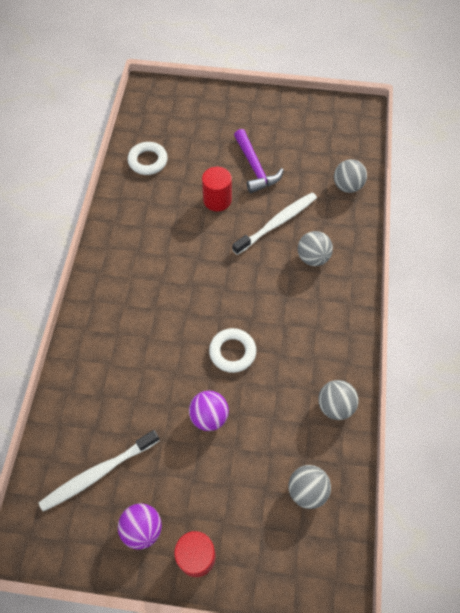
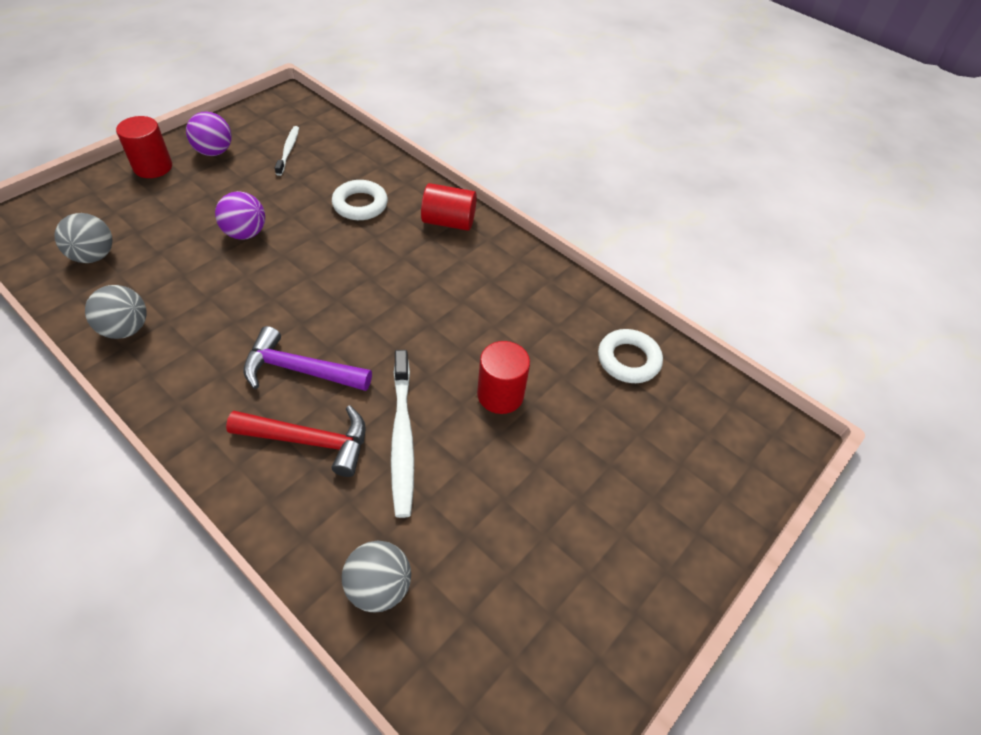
camera: 120 degrees right, 10 degrees down
white toothbrush [39,430,160,512] -> white toothbrush [275,126,299,176], size x0.60
white ring [209,328,256,373] -> white ring moved to [332,180,388,220]
purple hammer [234,129,284,193] -> purple hammer moved to [243,326,372,391]
grey ball [298,231,333,266] -> red hammer [226,405,366,477]
none -> red cylinder [421,183,477,231]

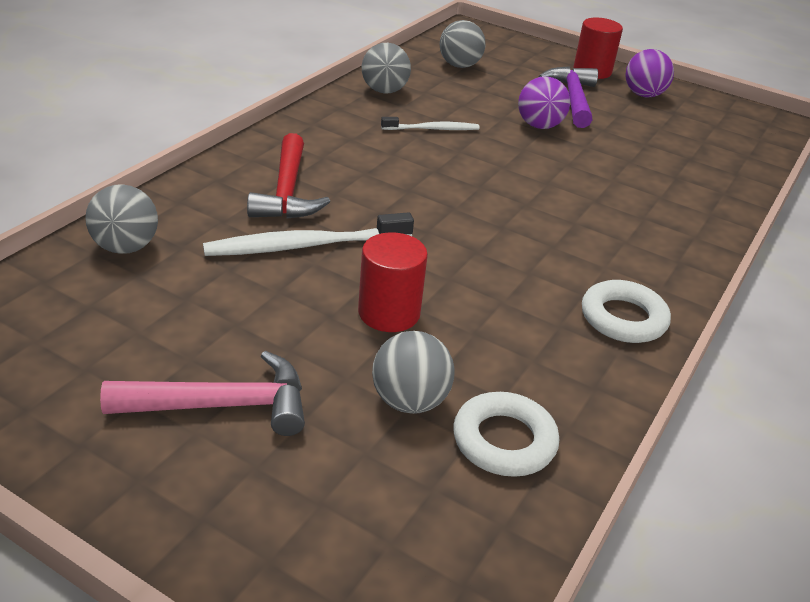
camera: 80 degrees right, 15 degrees down
purple hammer [243,326,372,391] -> purple hammer moved to [538,66,598,128]
white toothbrush [275,126,299,176] -> white toothbrush moved to [381,117,480,130]
white ring [332,180,388,220] -> white ring moved to [582,280,671,343]
red cylinder [421,183,477,231] -> none
none -> pink hammer [100,351,305,436]
none -> grey ball [372,331,455,414]

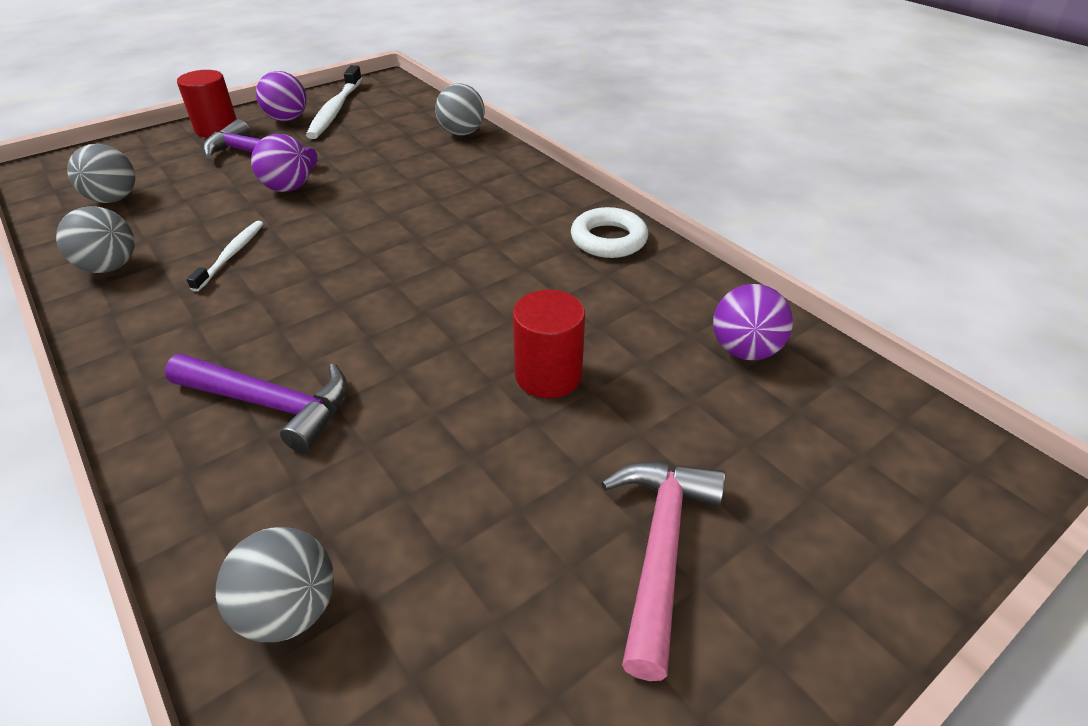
camera: 65 degrees left, 5 degrees up
white toothbrush [203,212,414,256] -> white toothbrush moved to [306,65,362,139]
red hammer [247,133,330,219] -> purple hammer [165,354,347,453]
grey ball [372,331,455,414] -> grey ball moved to [435,84,485,136]
white ring [453,392,559,477] -> purple ball [713,284,793,360]

